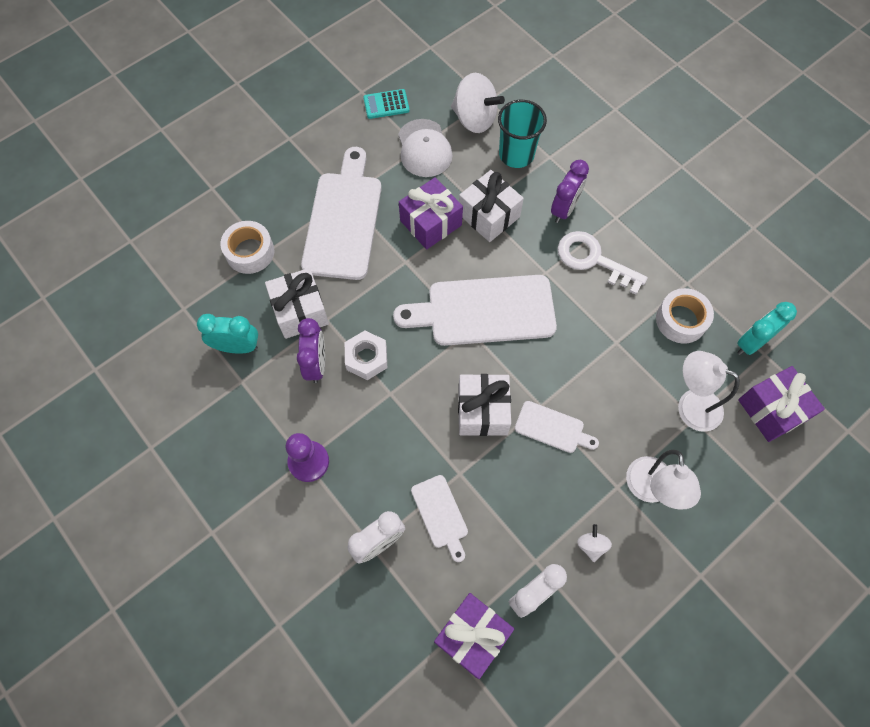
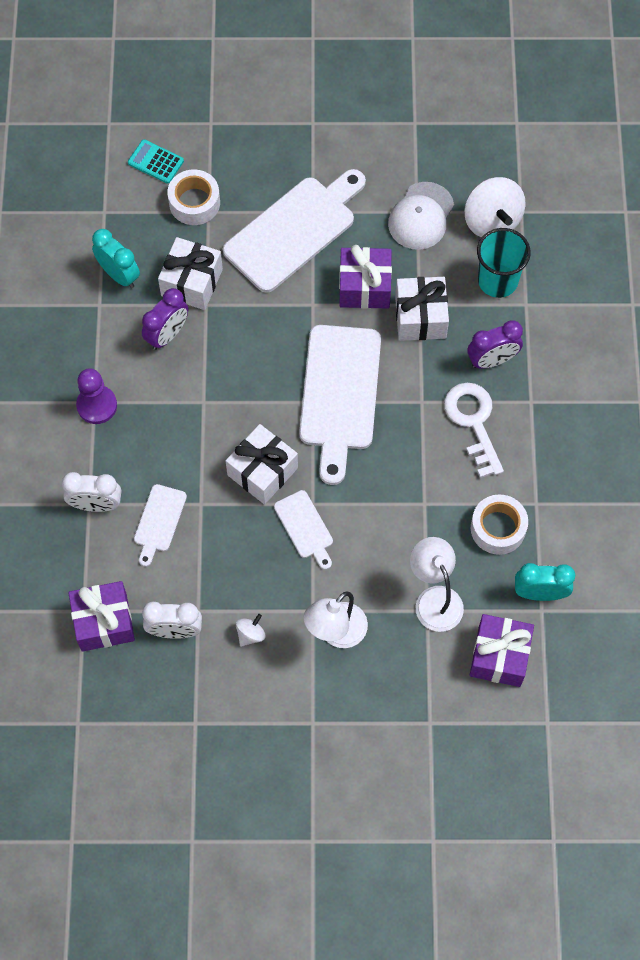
camera: 40 degrees right, 0 degrees up
white nut [345,330,387,380] -> none
turquoise calculator [363,89,409,119] -> turquoise calculator moved to [128,139,184,184]
white cutting board [393,275,557,346] -> white cutting board turned 120 degrees counterclockwise [299,325,381,485]

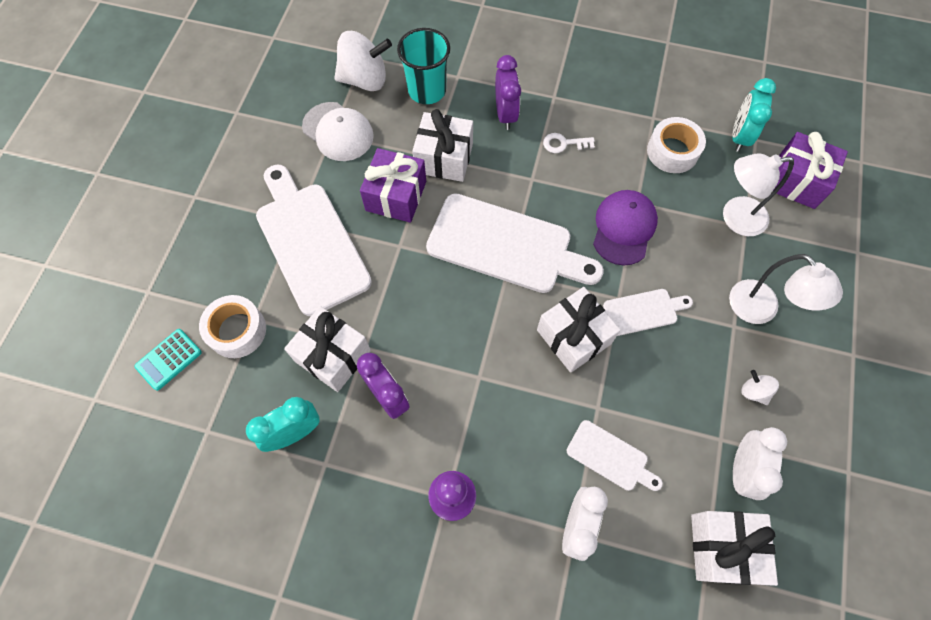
camera: 75 degrees left, 0 degrees up
purple gift [68,581,135,652] -> white gift [691,511,778,586]
white key [444,383,504,478] -> white key [543,133,595,153], size x0.53
none -> purple cap [593,190,658,266]

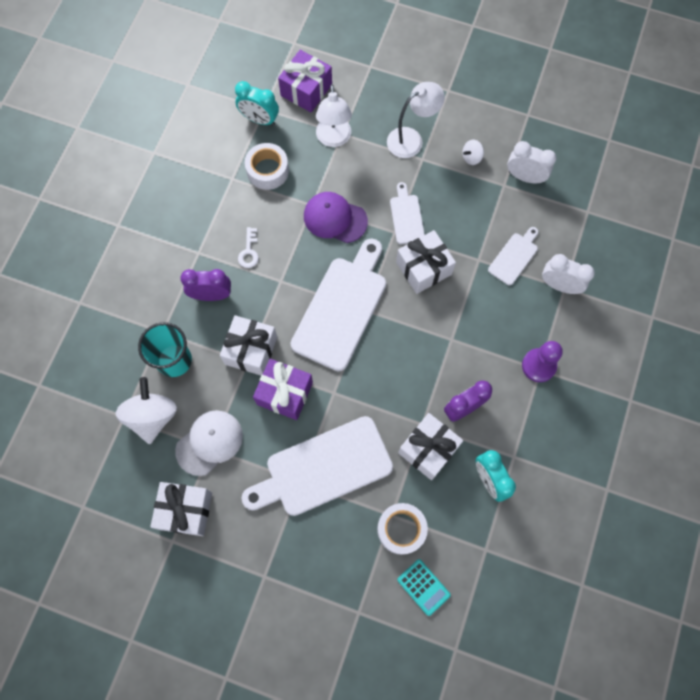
camera: 85 degrees left, 5 degrees up
white gift [691,511,778,586] -> white gift moved to [150,482,212,536]

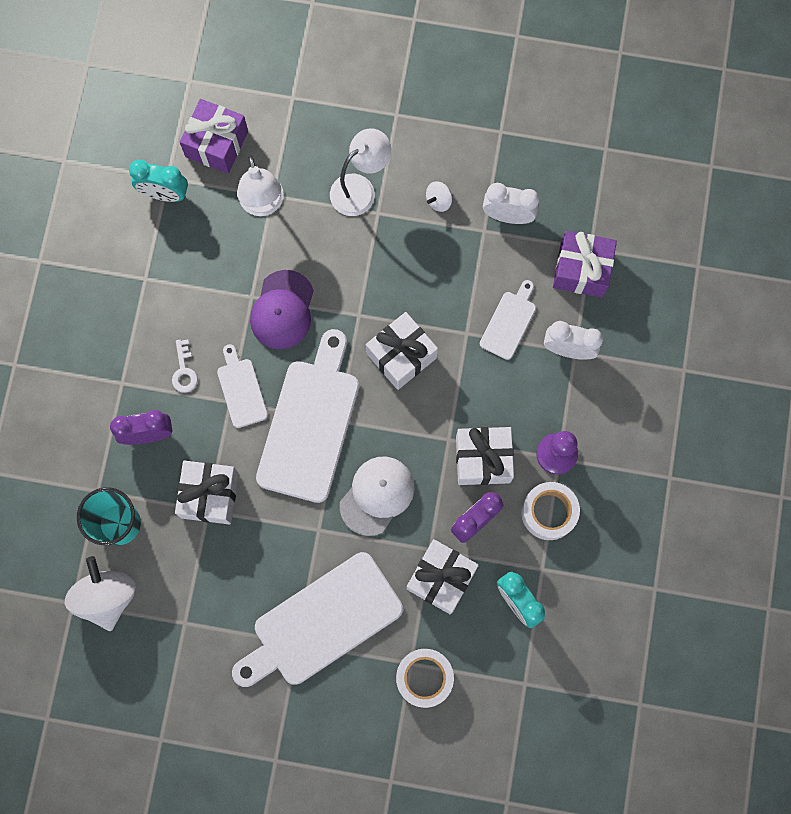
camera: 10 degrees left, 5 degrees up
white gift [150,482,212,536] -> white gift moved to [456,427,514,485]
white cap [175,410,243,476] -> white cap moved to [340,457,415,536]
white tape [245,143,289,190] -> white tape moved to [521,482,580,540]
purple gift [253,359,313,420] -> purple gift moved to [553,231,617,298]
purple cap [304,192,368,243] -> purple cap turned 90 degrees counterclockwise [250,270,314,349]
white cutting board [390,182,425,244] -> white cutting board moved to [217,344,268,428]
turquoise calculator [397,559,451,616] -> none

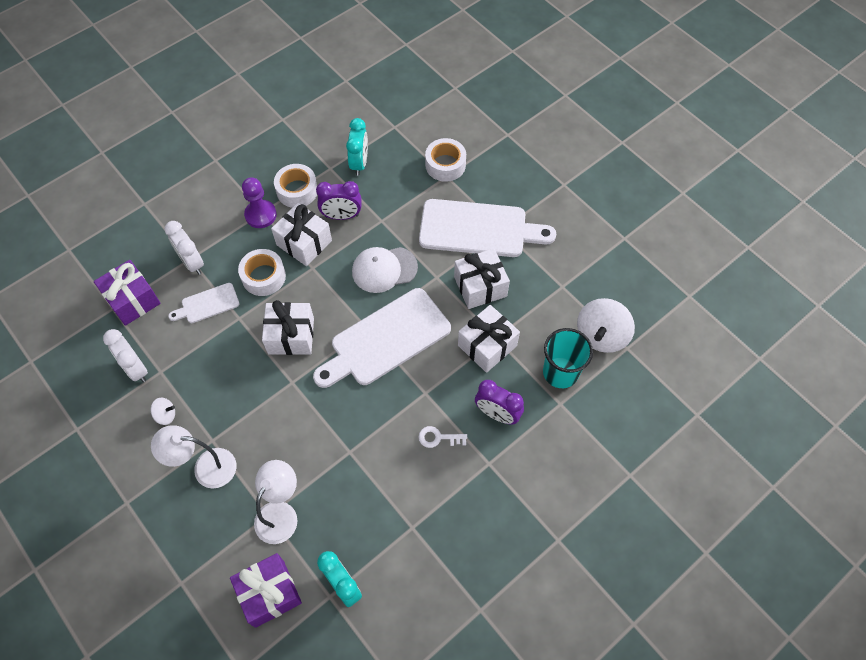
camera: 140 degrees left, 15 degrees down
white key [172,340,198,393] -> white key turned 120 degrees counterclockwise [419,426,467,448]
white cutting board [217,344,268,428] -> none
purple cap [250,270,314,349] -> none
white gift [406,539,479,614] -> white gift moved to [454,249,510,309]
none -> white tape [238,249,286,296]

